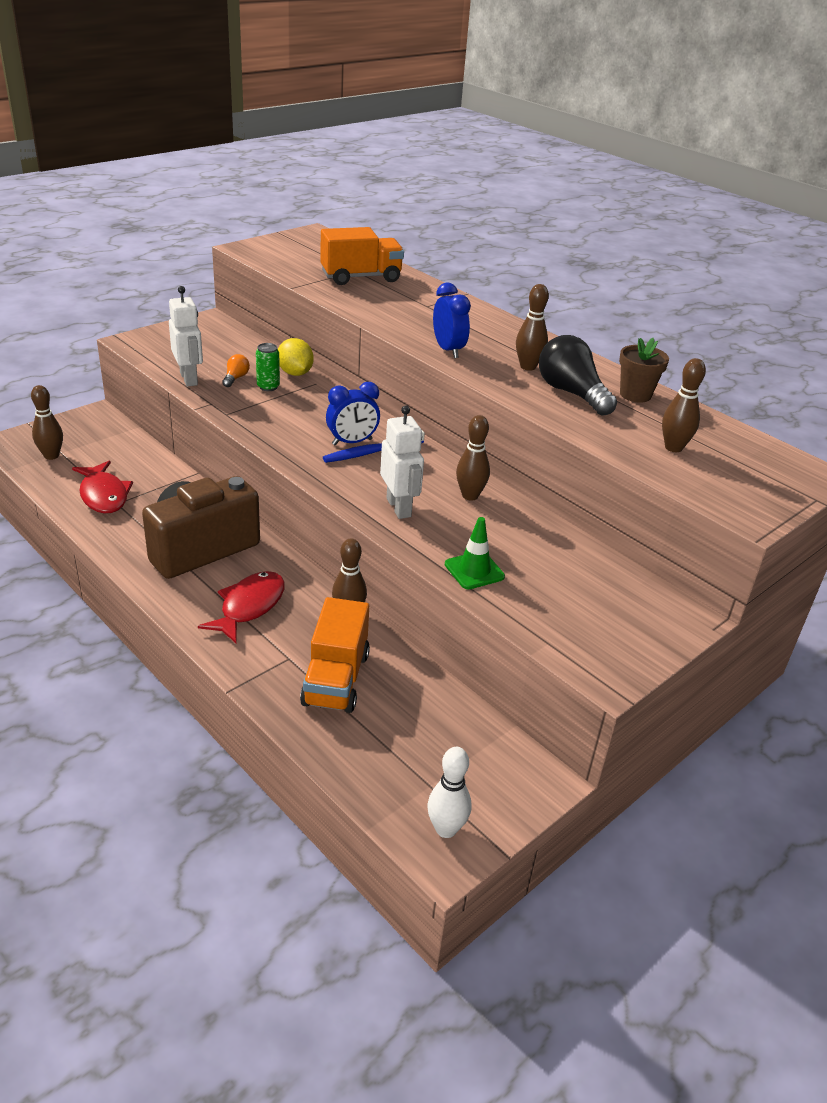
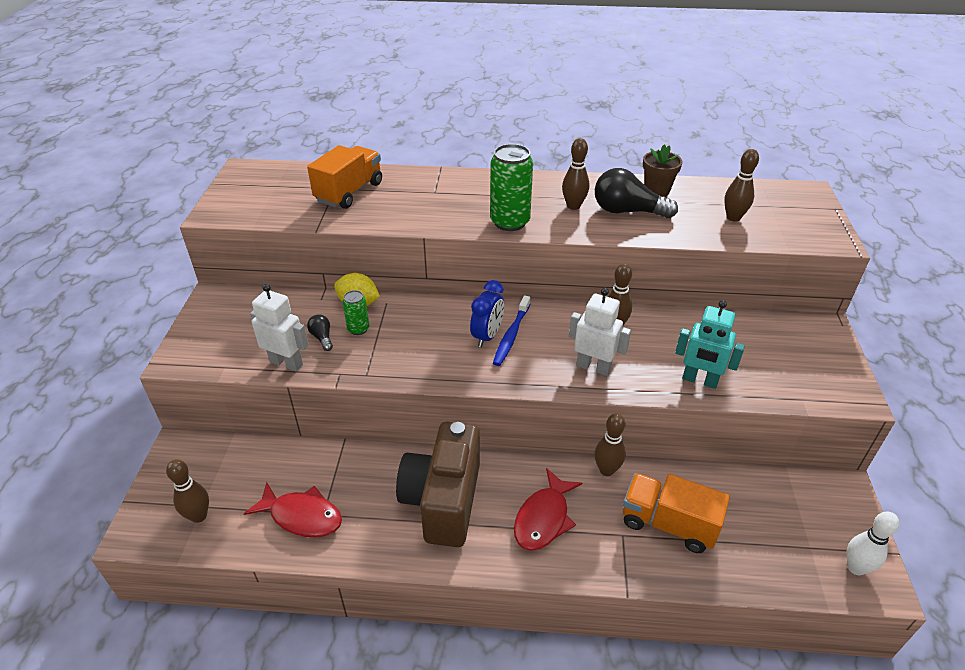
camera: 40 degrees left, 5 degrees up
red fish [198,571,285,643] -> red fish turned 135 degrees counterclockwise [514,468,582,551]
orange light bulb [222,354,250,387] -> black light bulb [307,314,333,351]
orange truck [300,597,370,713] -> orange truck turned 150 degrees clockwise [623,473,730,553]
blue clock [433,283,471,358] -> green can [490,144,533,231]
green traffic cone [445,517,505,590] -> turquoise robot [675,300,745,389]

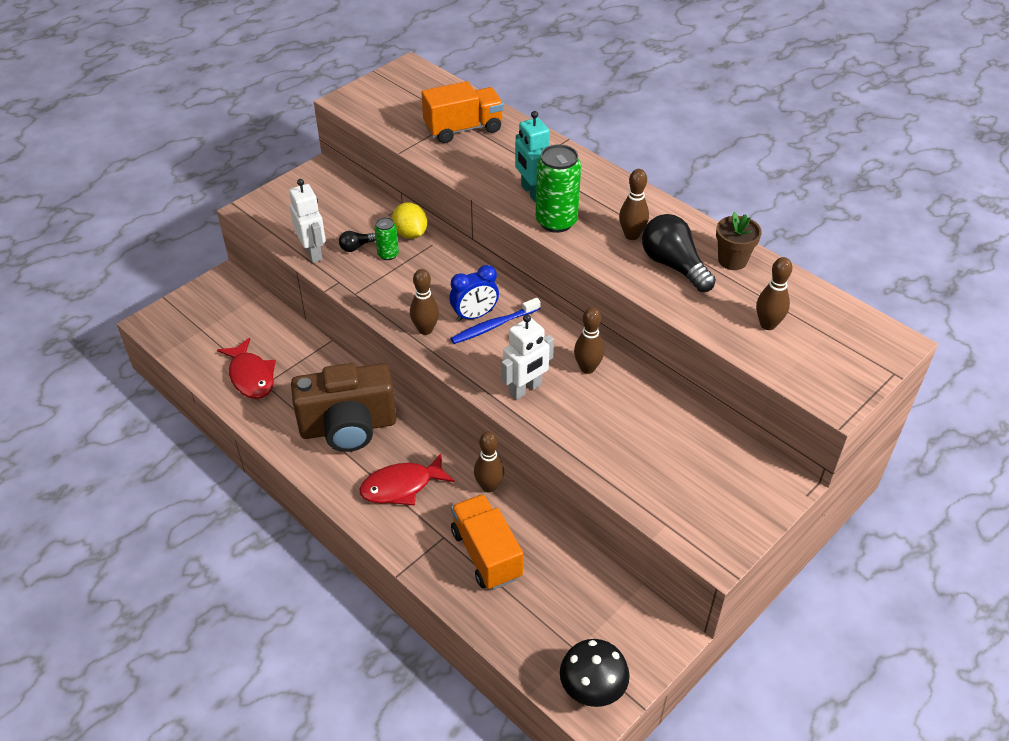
camera: 40 degrees right, 5 degrees up
brown bowling pin [166,459,209,523] -> brown bowling pin moved to [410,269,439,335]
black light bulb [307,314,333,351] -> black light bulb turned 135 degrees counterclockwise [339,231,376,252]
brown camera [396,422,480,547] -> brown camera turned 150 degrees counterclockwise [291,363,397,452]
white robot [569,288,631,376] -> white robot turned 75 degrees clockwise [501,314,554,400]
turquoise robot [675,300,745,389] -> turquoise robot moved to [515,111,550,202]
white bowling pin [847,512,899,575] -> black mushroom [560,639,630,707]

